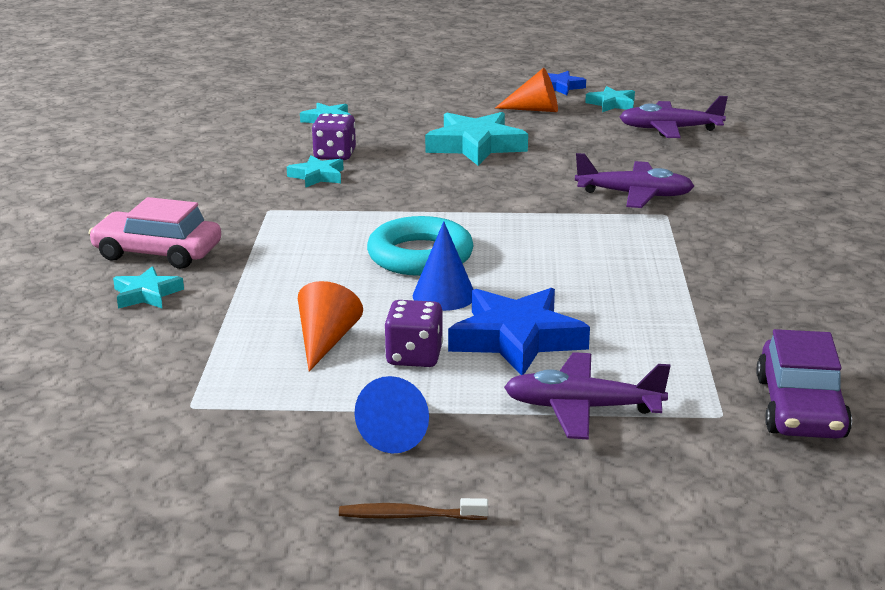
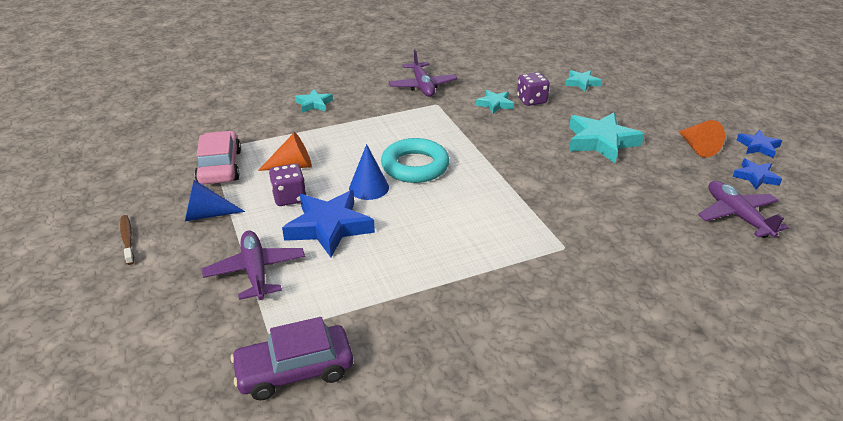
camera: 65 degrees right, 10 degrees up
pink car [88,197,221,269] -> pink car moved to [195,131,241,184]
purple plane [575,153,694,208] -> purple plane moved to [389,49,457,97]
turquoise star [585,86,635,112] -> blue star [733,158,782,189]

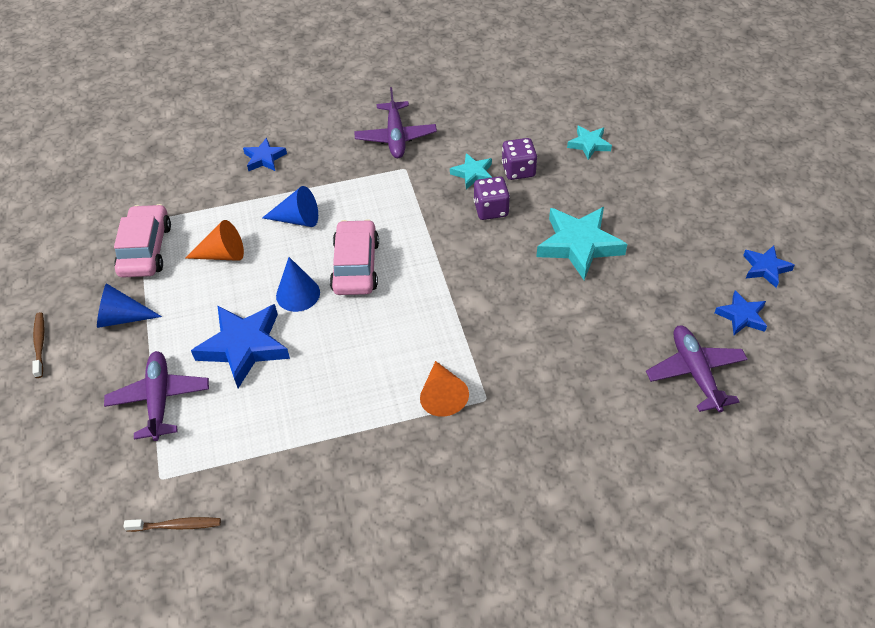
camera: 10 degrees right, 15 degrees up
purple car [230,317,353,401] -> brown toothbrush [123,517,221,532]
purple dice [269,164,306,206] -> purple dice moved to [474,176,510,220]
turquoise star [295,89,333,113] -> blue star [243,137,287,171]
turquoise ring [381,138,450,183] -> pink car [330,219,379,295]
orange cone [679,120,725,158] -> orange cone moved to [420,361,469,417]
none -> blue cone [262,186,318,227]

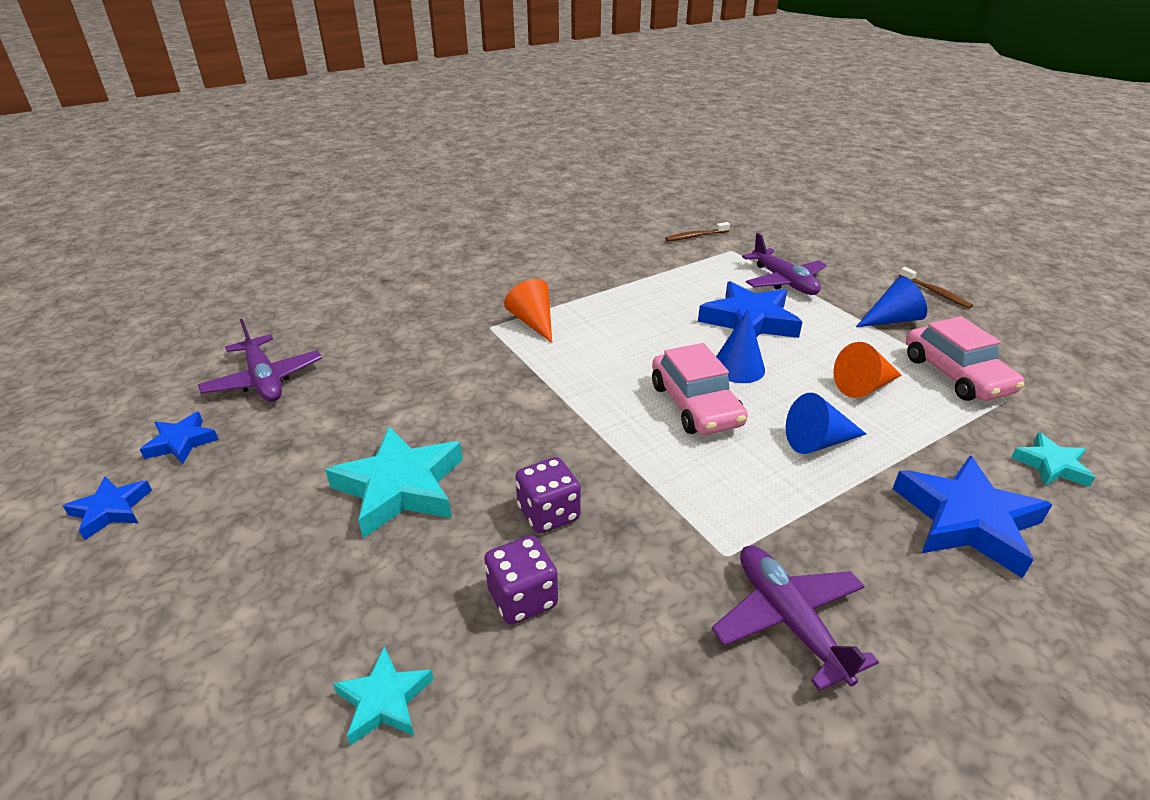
camera: 160 degrees right, 15 degrees down
blue star [243,137,287,171] -> blue star [893,455,1052,578], size x1.84
turquoise star [450,153,492,189] -> turquoise star moved to [1011,432,1096,487]

